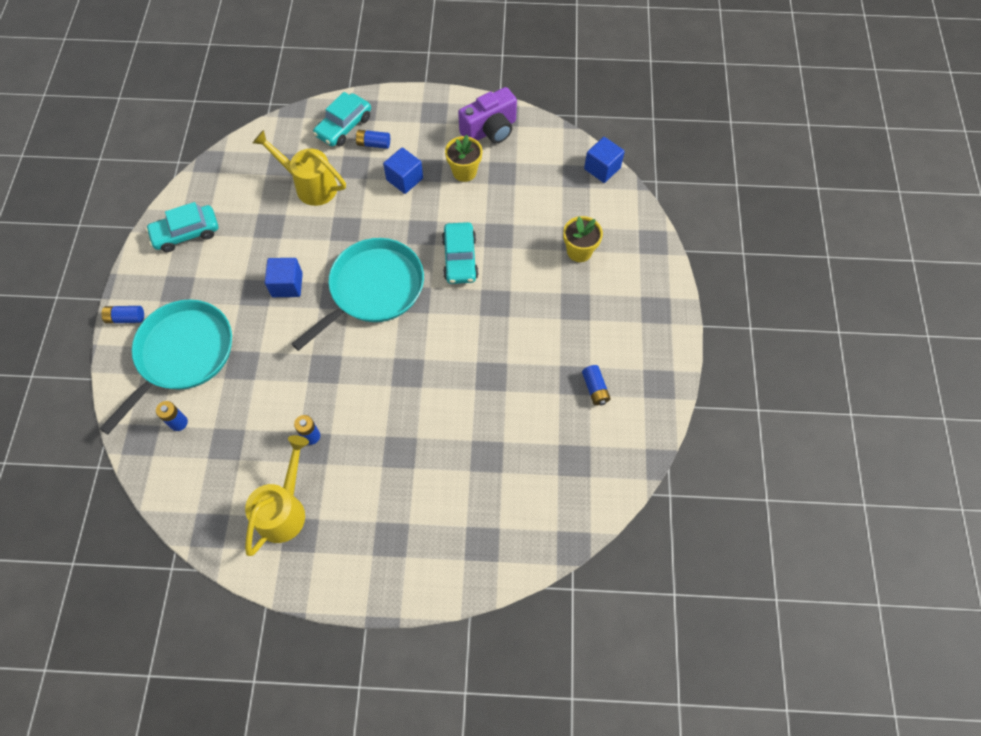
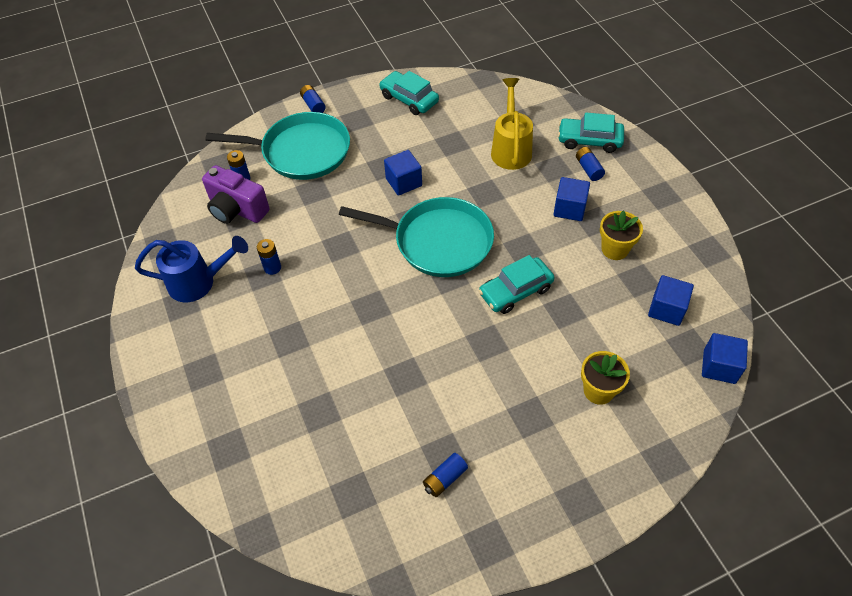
camera: 65 degrees right, 10 degrees down
yellow watering can [245,435,309,556] -> blue watering can [135,236,248,302]
purple camera [458,87,517,144] -> purple camera moved to [202,165,270,224]
none -> blue cube [648,275,694,326]

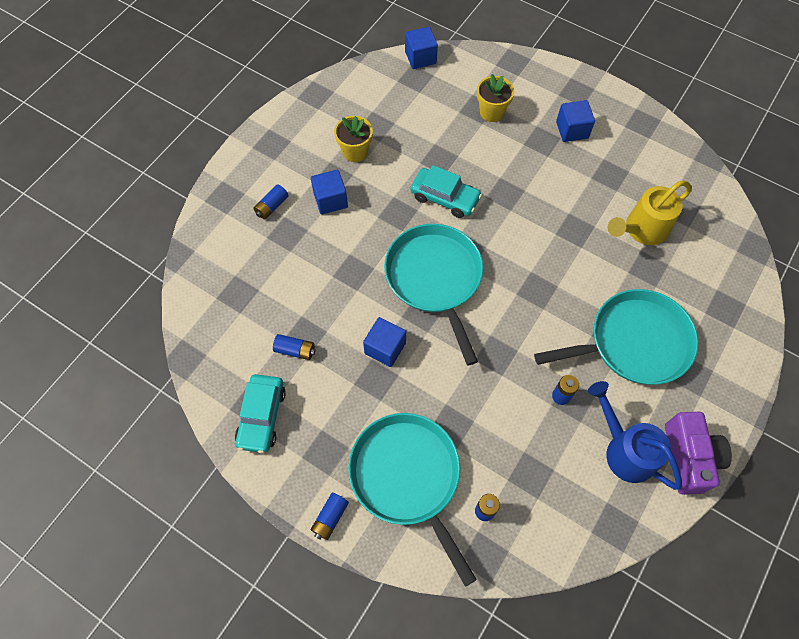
camera: 125 degrees left, 10 degrees up
purple camera [202,165,270,224] -> purple camera moved to [665,412,732,495]
blue battery [423,453,468,497] -> blue battery moved to [273,334,316,360]
yellow watering can [491,78,533,170] -> yellow watering can moved to [608,181,692,245]
turquoise car [558,112,624,153] -> none
blue cube [648,275,694,326] -> blue cube moved to [556,100,595,142]
none -> turquoise pan [534,289,698,385]

